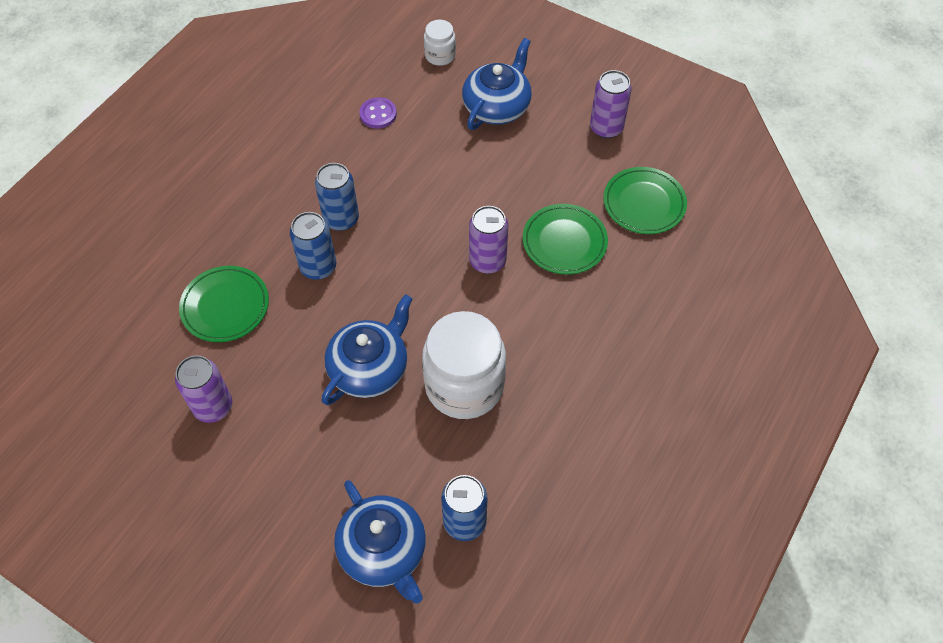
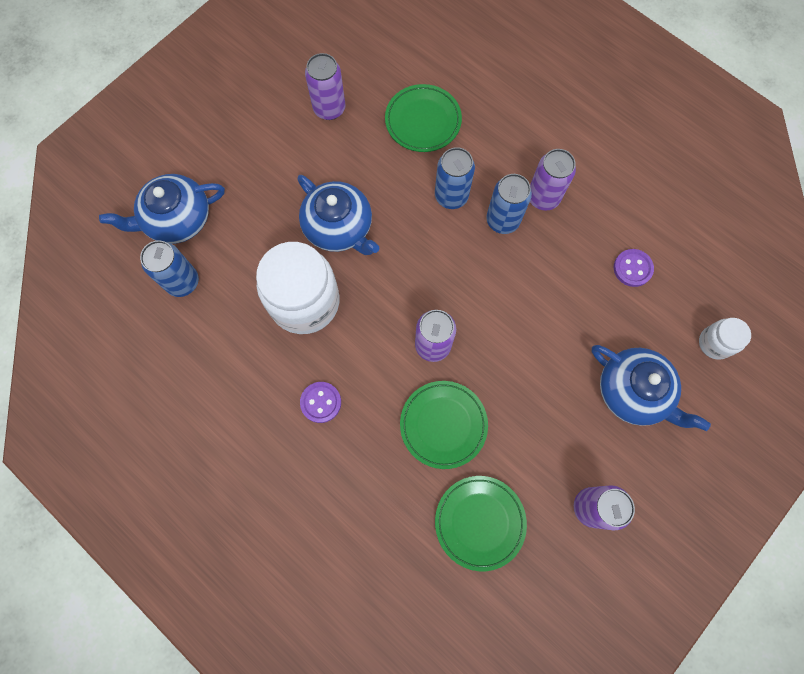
camera: 100 degrees right, 15 degrees up
none -> purple button [300,382,341,423]
none -> purple can [530,149,576,211]

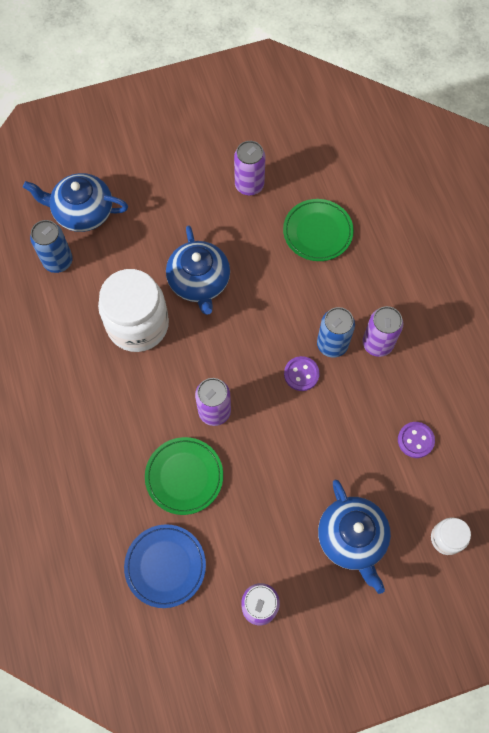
camera: 30 degrees right, 5 degrees down
purple button [300,382,341,423] -> purple button moved to [284,356,320,391]
blue can [435,147,475,209] -> none
green plate [435,476,527,571] -> blue plate [124,524,206,608]

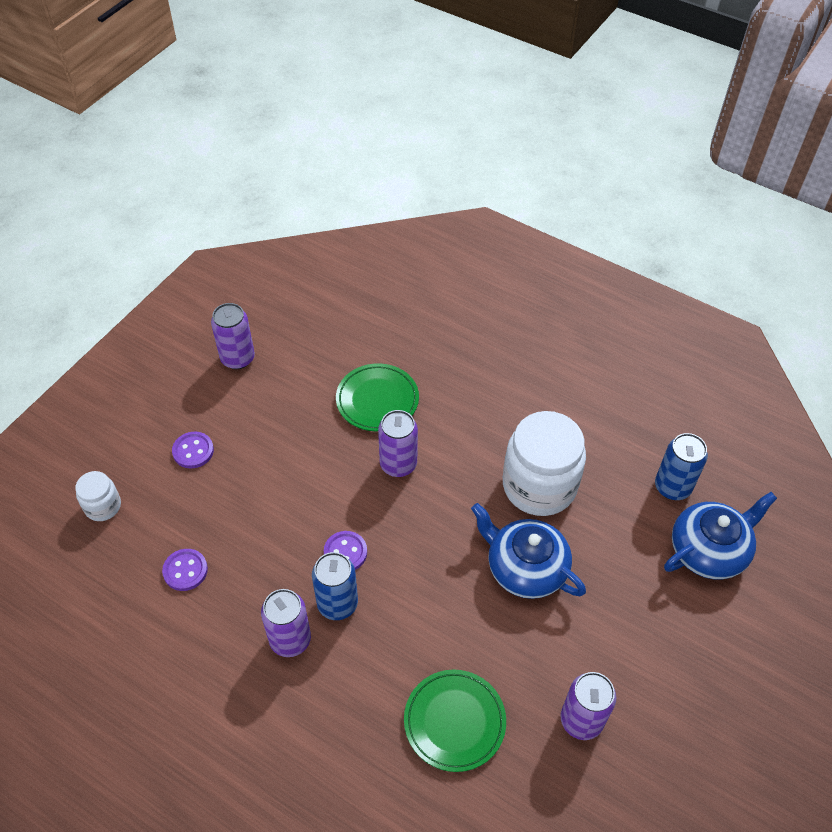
camera: 140 degrees right, 15 degrees down
blue plate [124,524,206,608] -> none
blue teapot [318,479,391,594] -> purple button [172,431,214,469]

